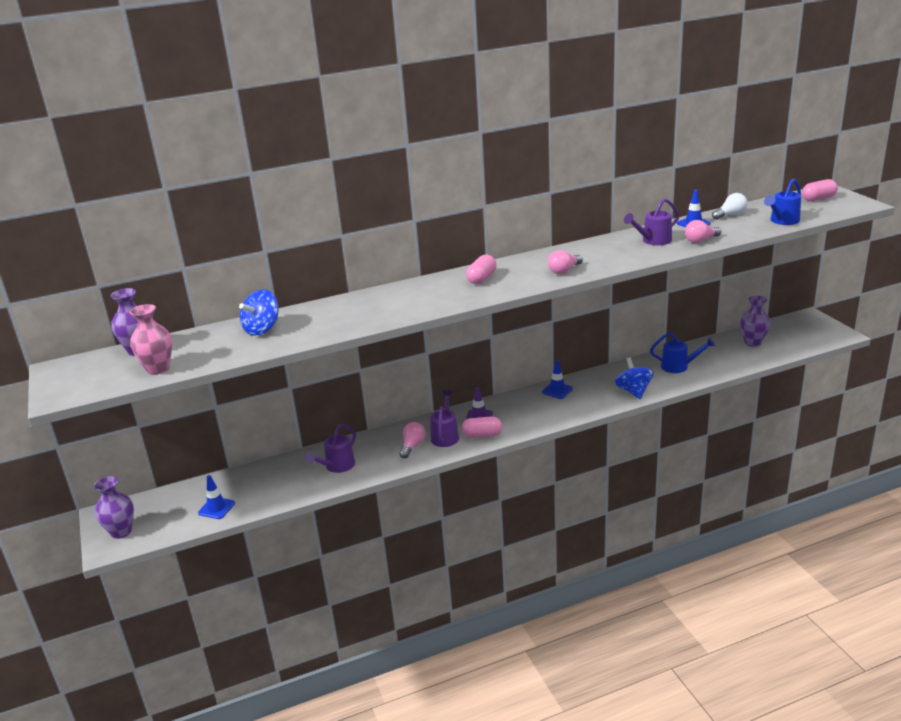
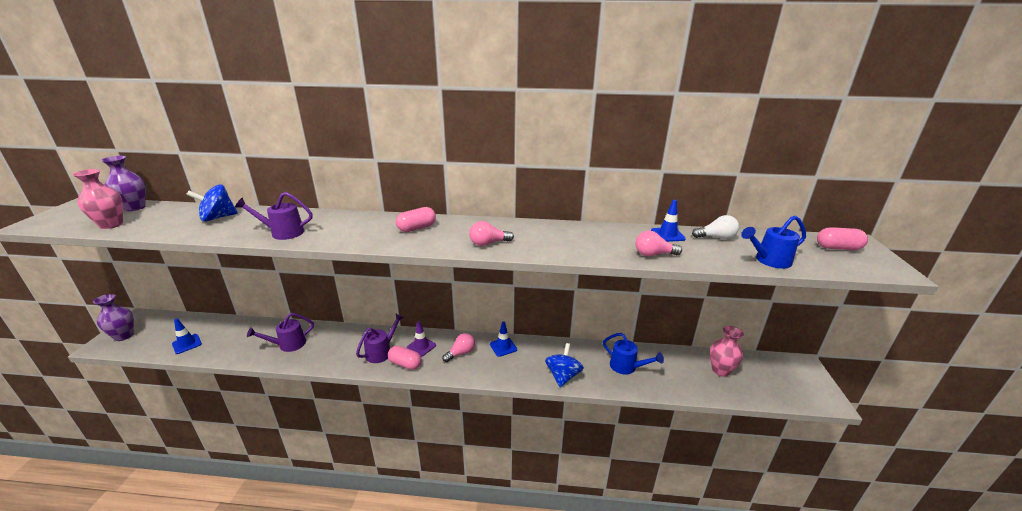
camera: 25 degrees right, 0 degrees up
pink light bulb [400,422,426,458] -> pink light bulb moved to [442,333,475,362]
purple watering can [624,198,679,245] -> purple watering can moved to [235,192,313,240]
purple vase [740,296,771,347] -> pink vase [710,326,744,377]

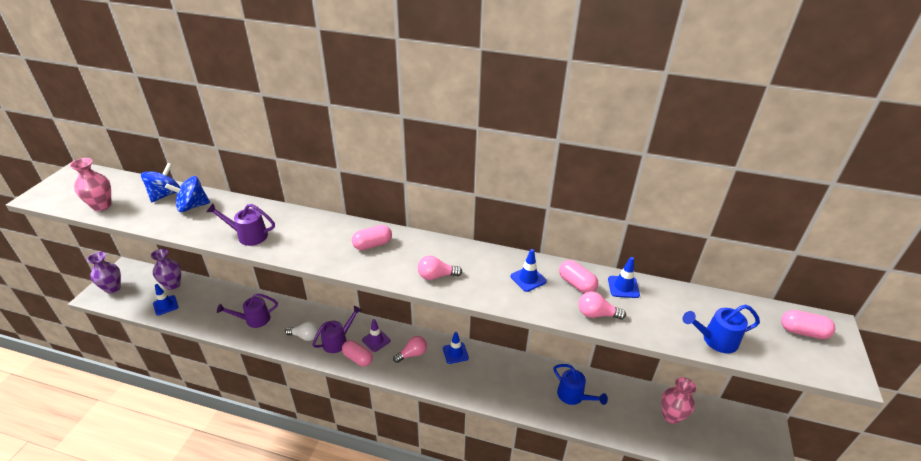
camera: 10 degrees right, 10 degrees up
purple vase [101,156,146,211] -> purple vase moved to [151,249,181,290]
blue spinning top [545,343,584,387] -> blue spinning top moved to [141,163,180,202]
white light bulb [692,215,739,239] -> white light bulb moved to [285,321,319,341]
none -> blue traffic cone [511,249,547,292]
none -> pink capsule [559,260,598,293]

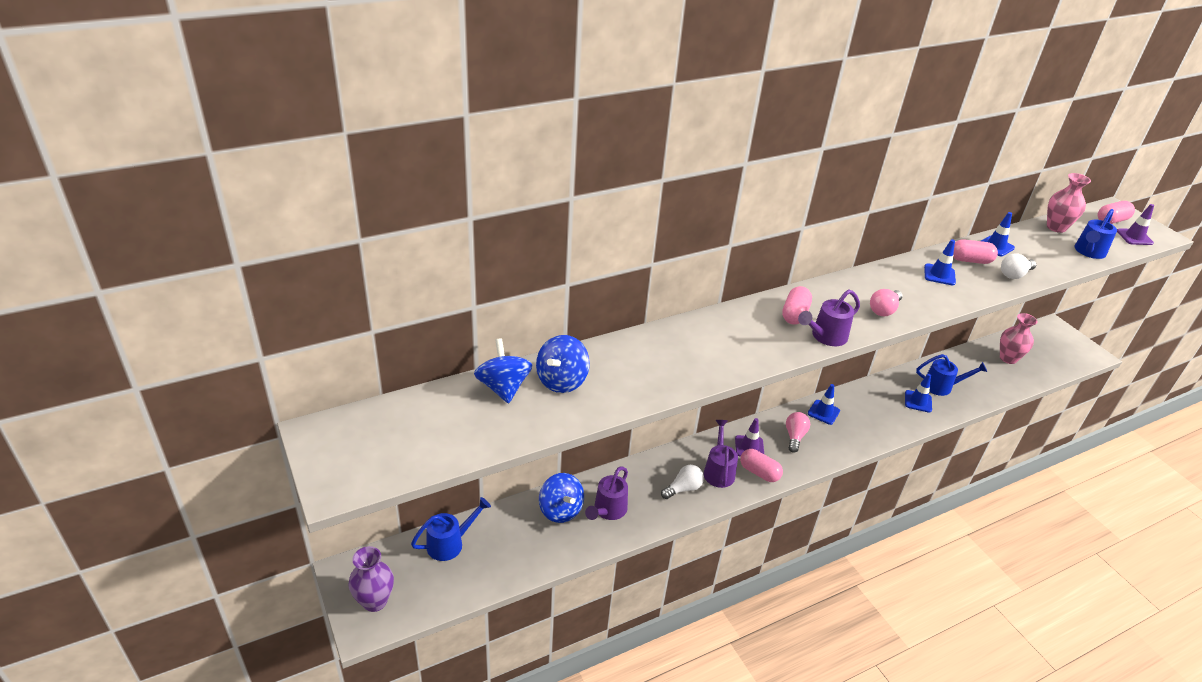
camera: 45 degrees left, 0 degrees up
pink vase [70,158,111,211] -> pink vase moved to [1047,173,1091,233]
purple vase [151,249,181,290] -> blue watering can [411,497,491,561]
blue traffic cone [153,284,178,316] -> blue traffic cone moved to [905,374,932,413]
purple watering can [206,204,275,246] -> purple watering can moved to [798,290,860,346]
pink capsule [342,340,373,366] -> pink capsule turned 45 degrees clockwise [740,449,783,482]
pink light bulb [578,292,626,320] -> white light bulb [1001,253,1036,279]
none -> blue spinning top [539,473,584,523]
none -> purple traffic cone [1117,204,1154,245]

